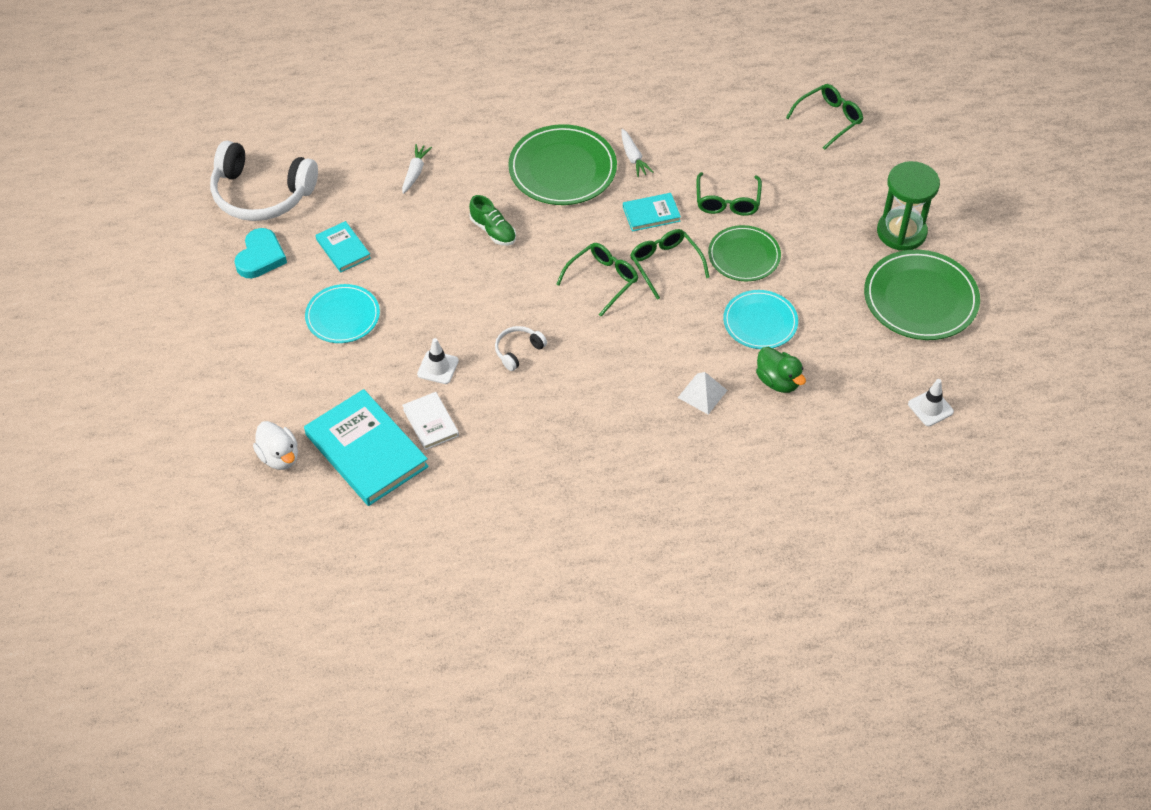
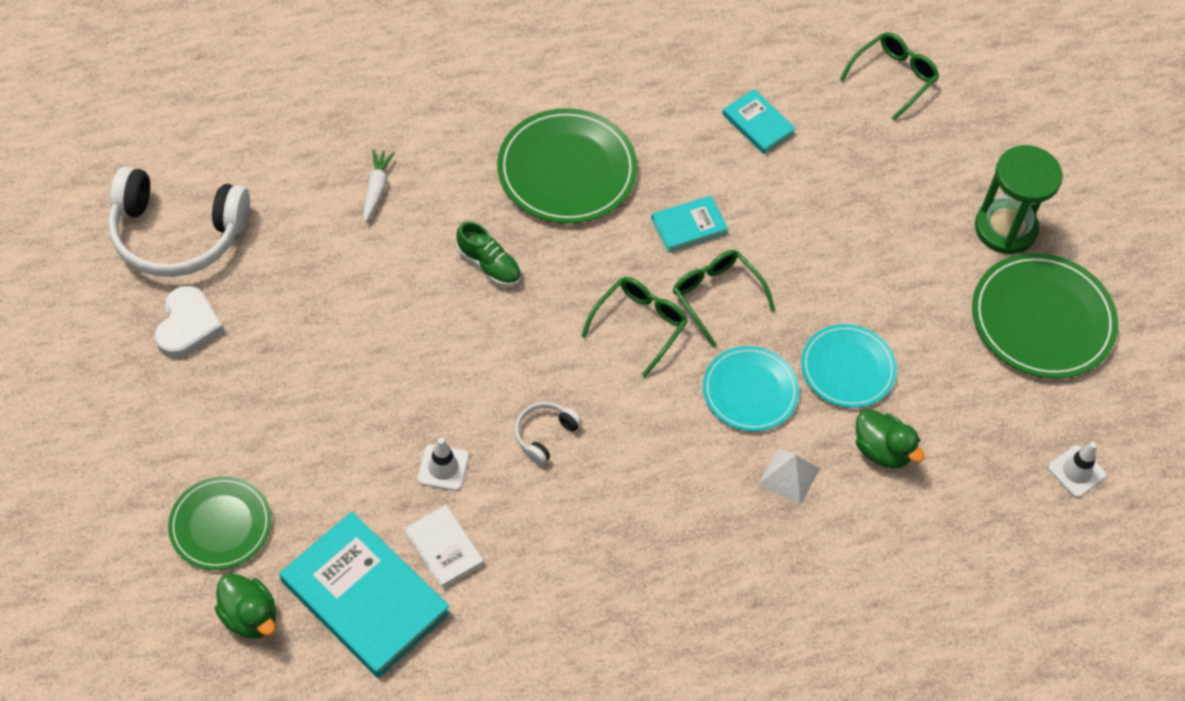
camera: 10 degrees left, 5 degrees up
turquoise heart [234,228,287,278] -> white heart [155,286,224,358]
white duck [253,421,298,470] -> green duck [215,573,276,639]
turquoise plate [305,284,380,343] -> turquoise plate moved to [703,346,799,431]
turquoise book [315,221,371,273] -> turquoise book moved to [722,89,796,154]
white carrot [621,129,654,177] -> none
green glasses [697,172,762,216] -> none
green plate [708,225,781,281] -> green plate moved to [168,476,272,570]

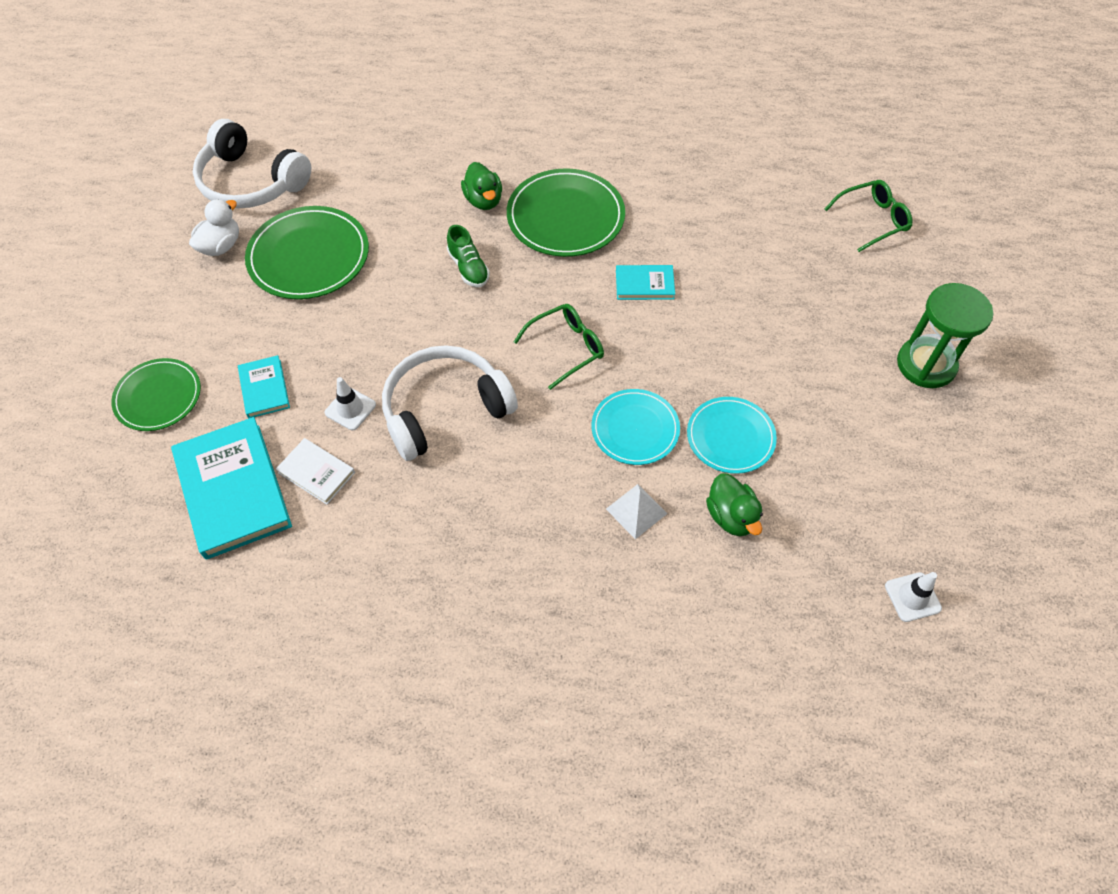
camera: 25 degrees right, 0 degrees up
white heart [155,286,224,358] -> white duck [189,199,239,256]
green duck [215,573,276,639] -> green duck moved to [461,162,502,210]
white carrot [363,149,395,222] -> none
white book [405,505,484,589] -> white book turned 45 degrees counterclockwise [276,438,355,505]
white headphones [515,402,582,466] -> white headphones [382,345,518,461], size x2.21
green glasses [673,250,776,347] -> none
turquoise book [722,89,796,154] -> turquoise book moved to [238,355,290,418]
green plate [972,253,1118,379] -> green plate moved to [245,206,369,299]

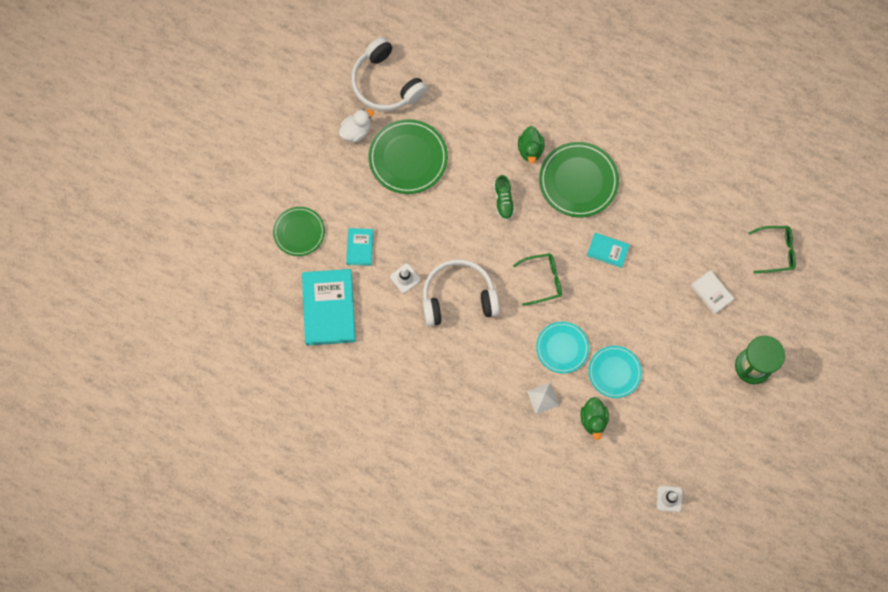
camera: 20 degrees right, 15 degrees up
white book [276,438,355,505] -> white book moved to [691,270,734,314]

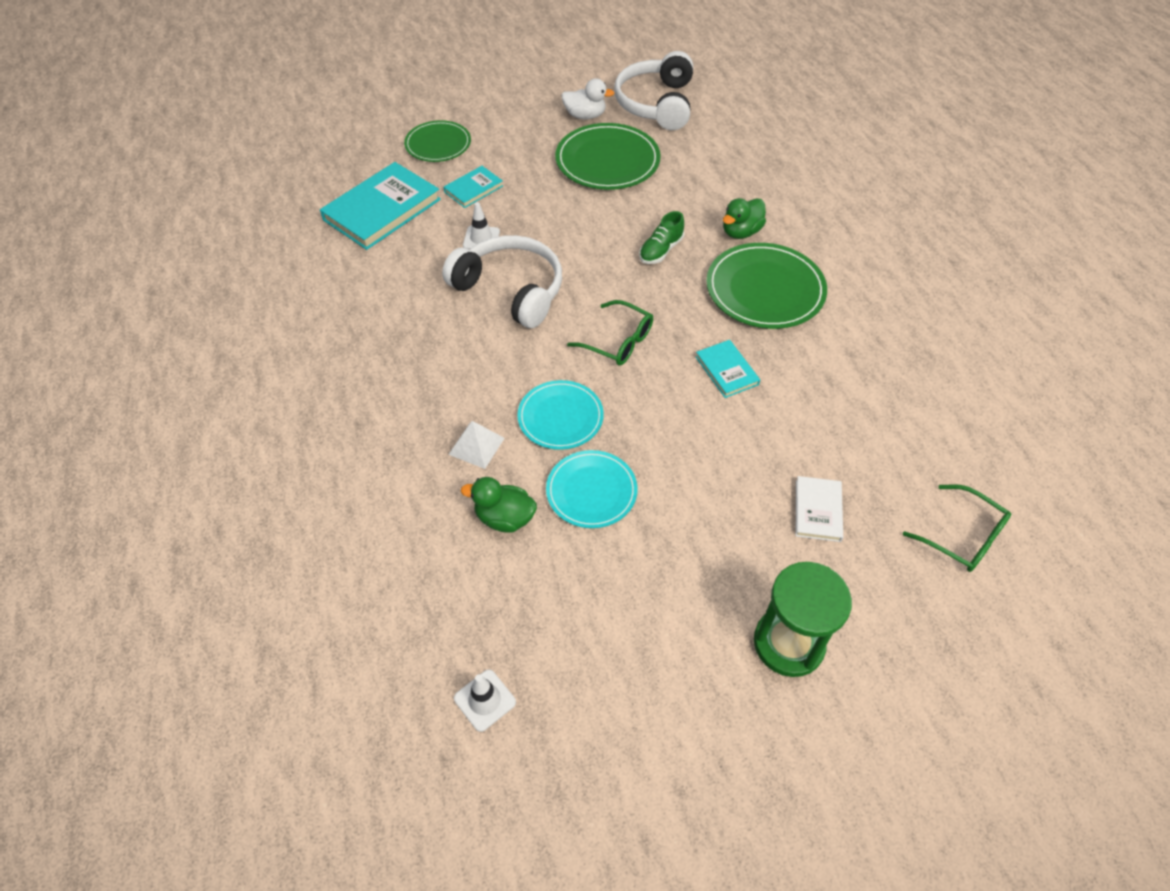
camera: 45 degrees right, 20 degrees down
green duck [581,397,609,440] -> green duck turned 60 degrees clockwise [461,477,537,532]

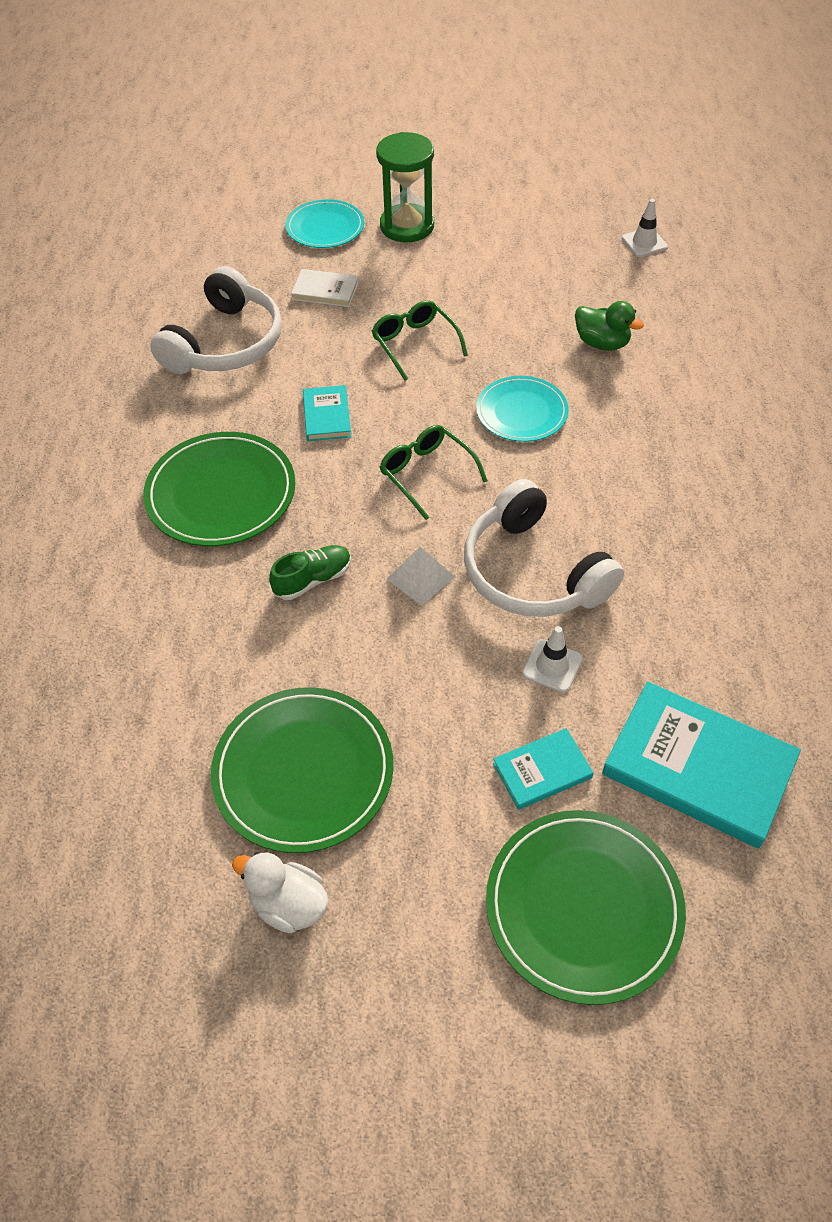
camera: 160 degrees left, 0 degrees up
turquoise book [320,162,441,250] -> turquoise book turned 60 degrees clockwise [602,681,801,849]
green plate [404,120,471,162] -> green plate [486,810,686,1005], size x1.55
white pyramid [448,421,505,469] -> white pyramid moved to [387,547,455,606]
turquoise plate [546,450,638,528] -> turquoise plate moved to [286,199,364,248]
white headphones [614,51,693,130] -> white headphones moved to [150,266,282,374]
green duck [723,198,766,239] -> none
white book [796,476,843,542] -> white book turned 75 degrees clockwise [291,269,359,307]
green glasses [903,484,1011,572] -> green glasses moved to [372,300,468,381]

